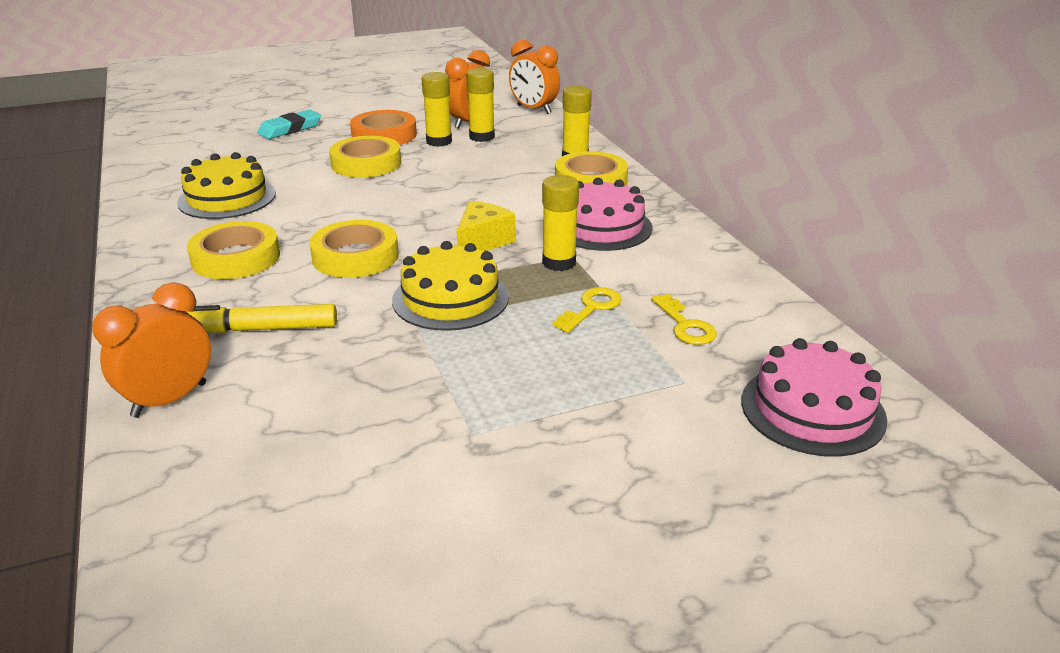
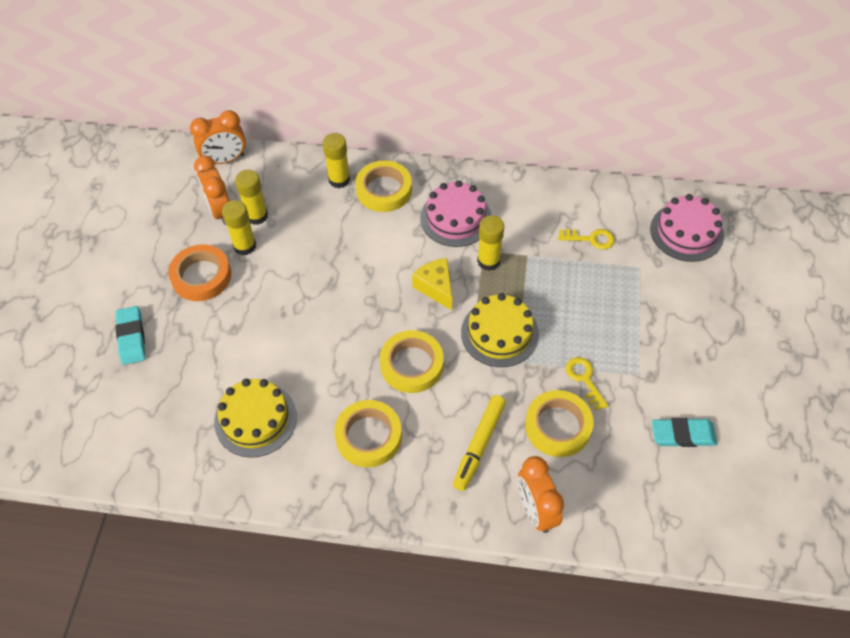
camera: 60 degrees left, 25 degrees up
yellow tape [329,136,401,178] -> yellow tape moved to [525,390,594,457]
yellow key [552,287,622,333] -> yellow key moved to [566,357,608,411]
none -> turquoise eraser [652,418,717,447]

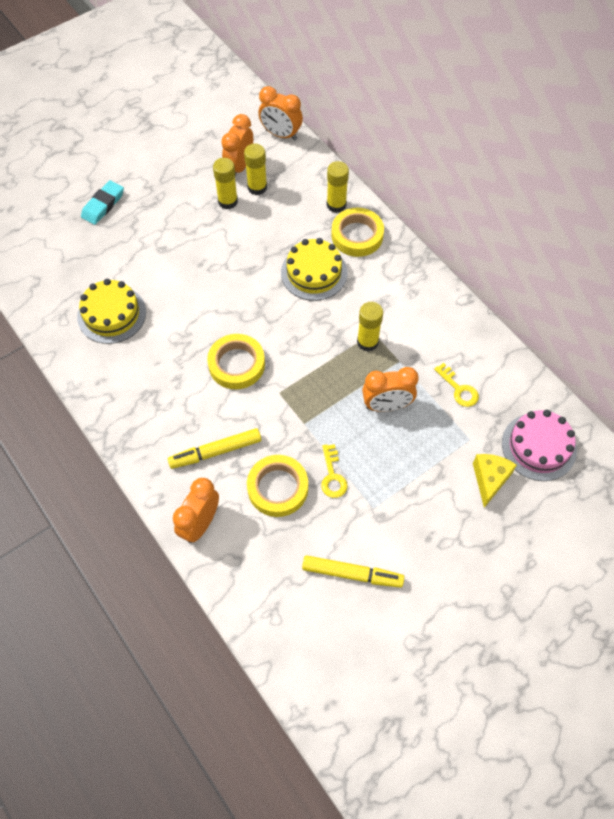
camera: 45 degrees right, 5 degrees up
orange tape [168,244,231,301] -> none
yellow tape [334,400,402,467] -> none
yellow cheese [412,258,452,310] -> yellow cheese moved to [473,454,517,508]
pink cake [420,180,491,247] -> none
yellow cake [461,293,539,367] -> yellow cake moved to [281,238,347,301]
yellow key [566,357,608,411] -> yellow key turned 150 degrees clockwise [321,444,348,498]
turquoise eraser [652,418,717,447] -> yellow marker [302,555,404,588]
none -> orange clock [362,367,418,412]

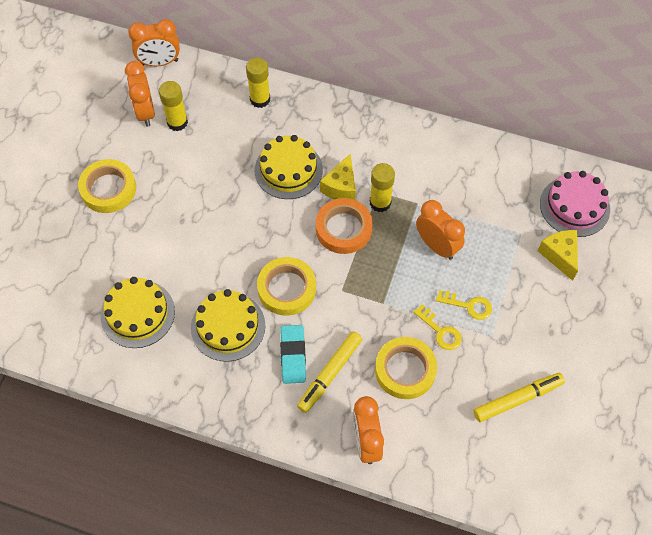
camera: 35 degrees left, 0 degrees up
turquoise eraser [81,180,124,225] -> turquoise eraser moved to [280,325,306,384]
yellow glue stick [213,158,238,209] -> none
yellow tape [331,208,384,257] -> yellow tape moved to [78,159,136,213]
orange clock [362,367,418,412] -> orange clock turned 90 degrees counterclockwise [416,200,465,260]
yellow key [434,363,479,407] -> yellow key moved to [436,290,492,320]
none -> yellow cake [191,289,265,362]
none -> orange tape [316,198,373,254]
none -> yellow cheese [320,153,356,200]

